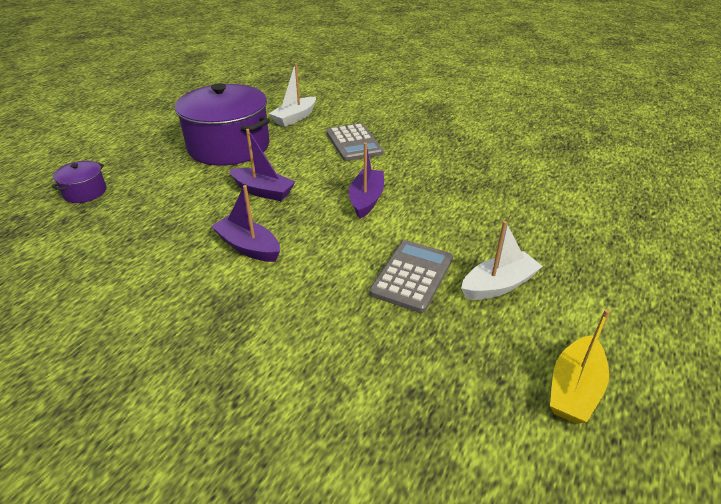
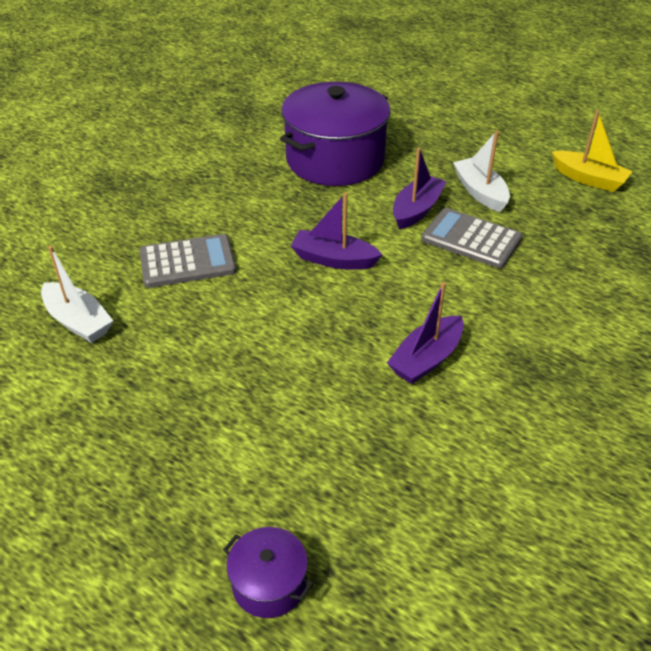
camera: 85 degrees left, 5 degrees up
purple pot [175,83,270,166] -> purple pot moved to [280,82,390,186]
purple boat [229,129,295,201] -> purple boat moved to [393,147,447,230]

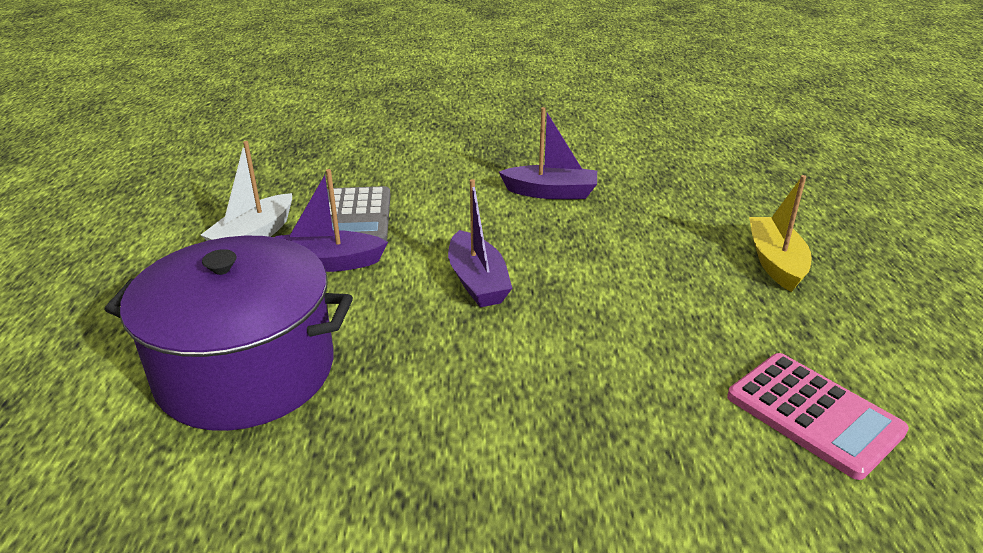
camera: 125 degrees left, 10 degrees down
white boat [41,246,113,343] -> pink calculator [727,353,909,480]
grey calculator [140,234,236,288] -> none
purple pot [223,527,313,618] -> none
yellow boat [552,110,632,192] -> yellow boat moved to [749,175,812,292]

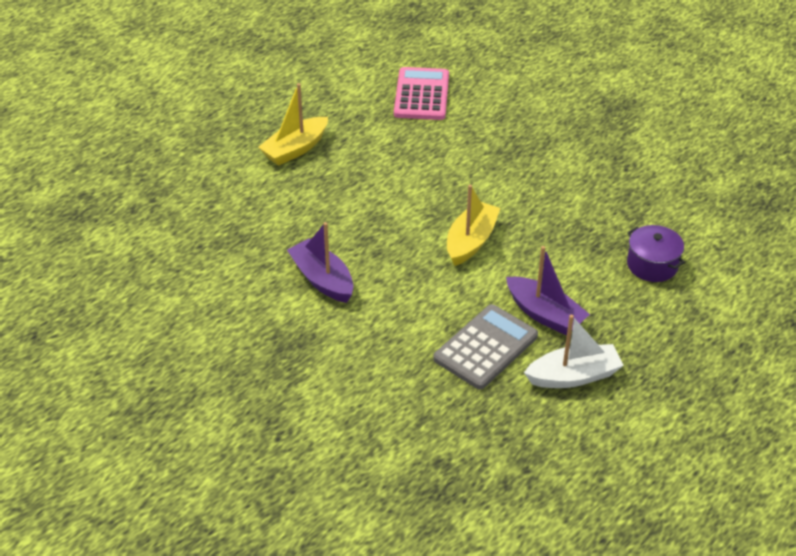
camera: 135 degrees left, 10 degrees up
purple pot [104,236,353,431] -> purple pot [627,225,685,282], size x0.44
purple boat [448,179,512,307] -> yellow boat [447,184,501,266]

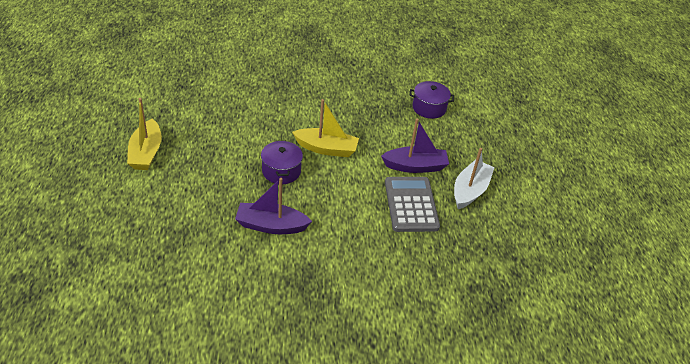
camera: 50 degrees left, 0 degrees up
pink calculator [394,67,449,120] -> none
yellow boat [447,184,501,266] -> yellow boat turned 120 degrees clockwise [292,99,359,157]
none -> purple pot [261,141,303,184]

